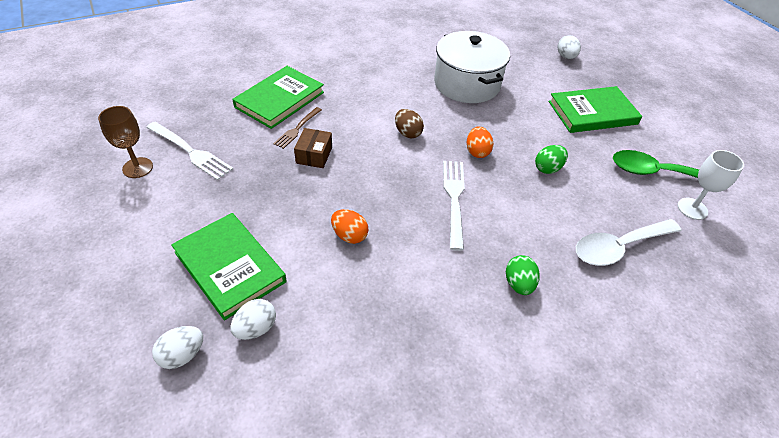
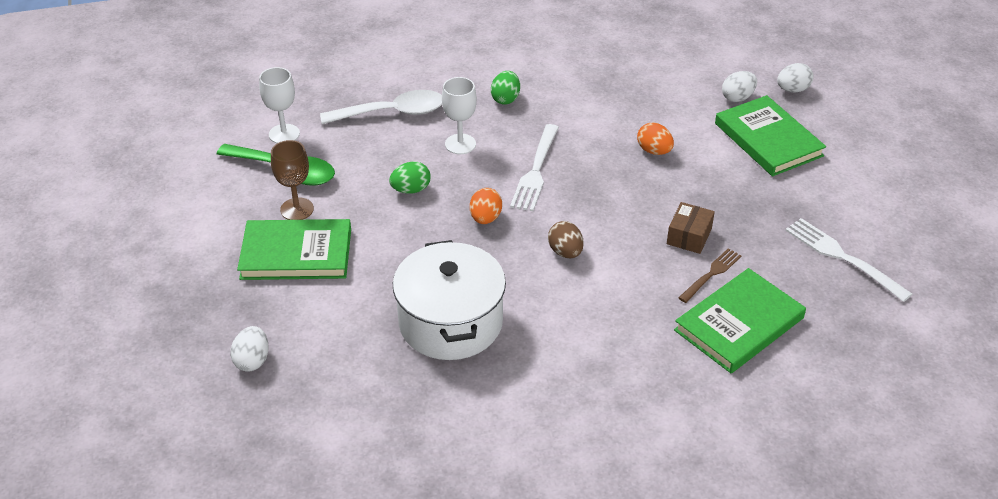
camera: 165 degrees left, 5 degrees down
brown goblet [98,106,153,178] -> brown goblet moved to [271,140,314,220]
none -> white goblet [442,77,477,154]

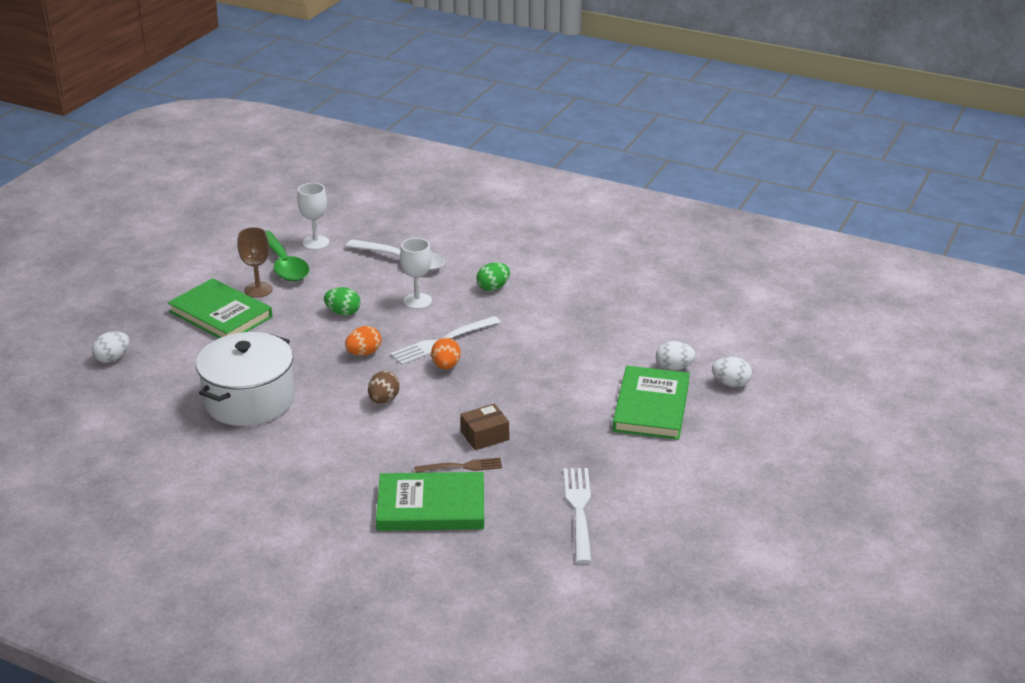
camera: 40 degrees right, 10 degrees down
orange egg [637,123,674,155] -> orange egg moved to [431,338,461,369]

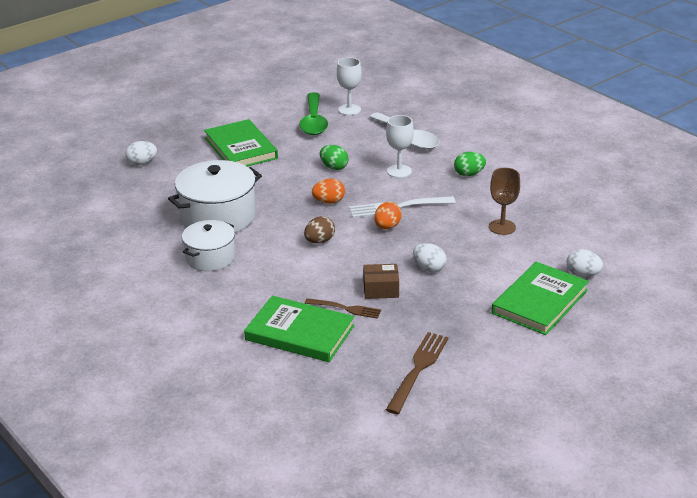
camera: 25 degrees right, 0 degrees up
brown goblet [237,227,273,298] -> brown goblet moved to [489,168,520,235]
white fork [564,468,592,564] -> brown fork [386,332,449,414]
white egg [712,357,752,387] -> white egg moved to [413,243,447,272]
none -> white pot [182,220,235,271]

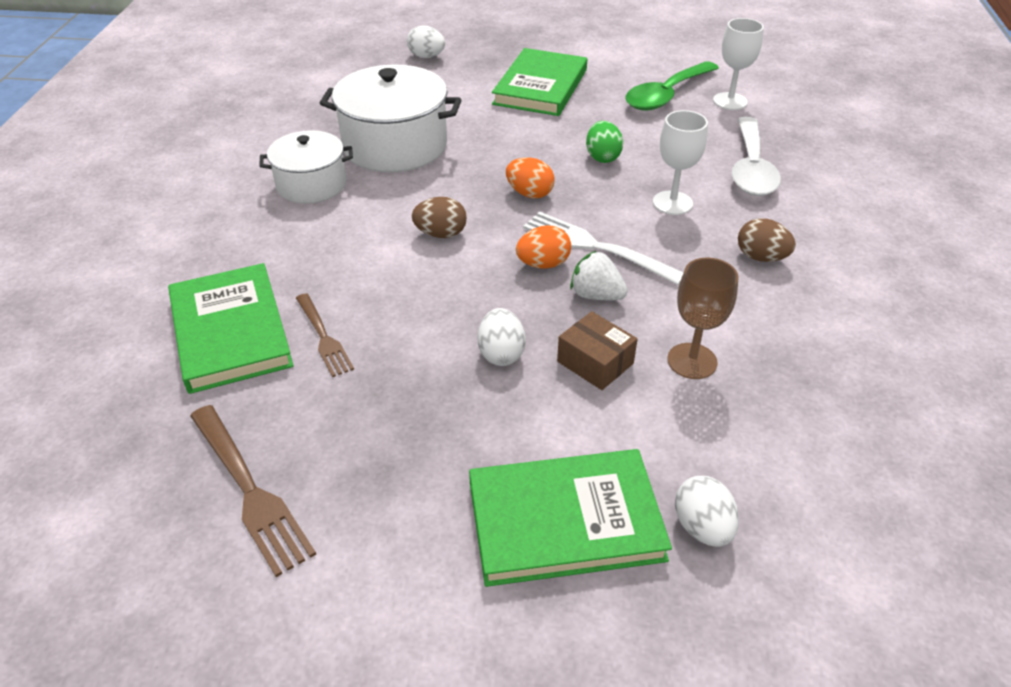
camera: 45 degrees right, 10 degrees up
brown box [363,264,399,299] -> brown box moved to [557,311,637,390]
brown fork [386,332,449,414] -> brown fork turned 75 degrees clockwise [190,405,316,577]
green egg [454,152,486,176] -> brown egg [738,218,796,262]
none -> white strawberry [570,251,628,300]

